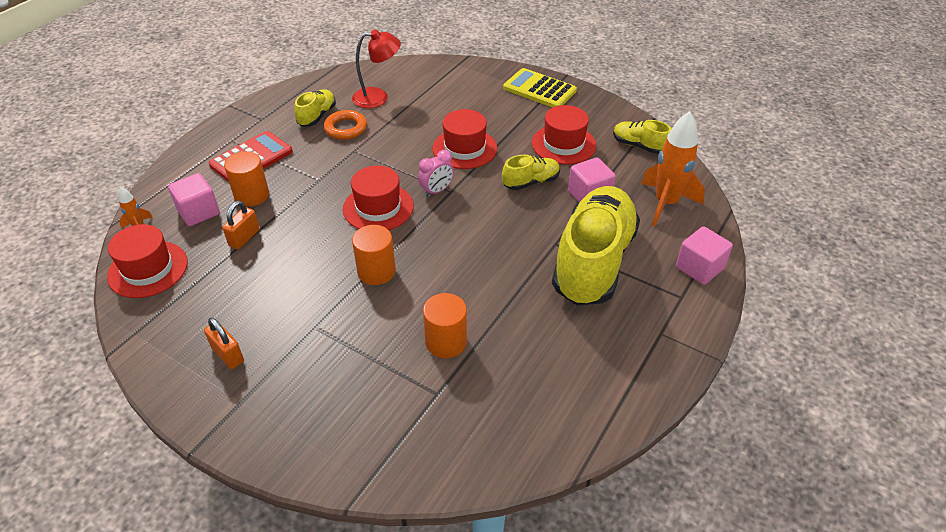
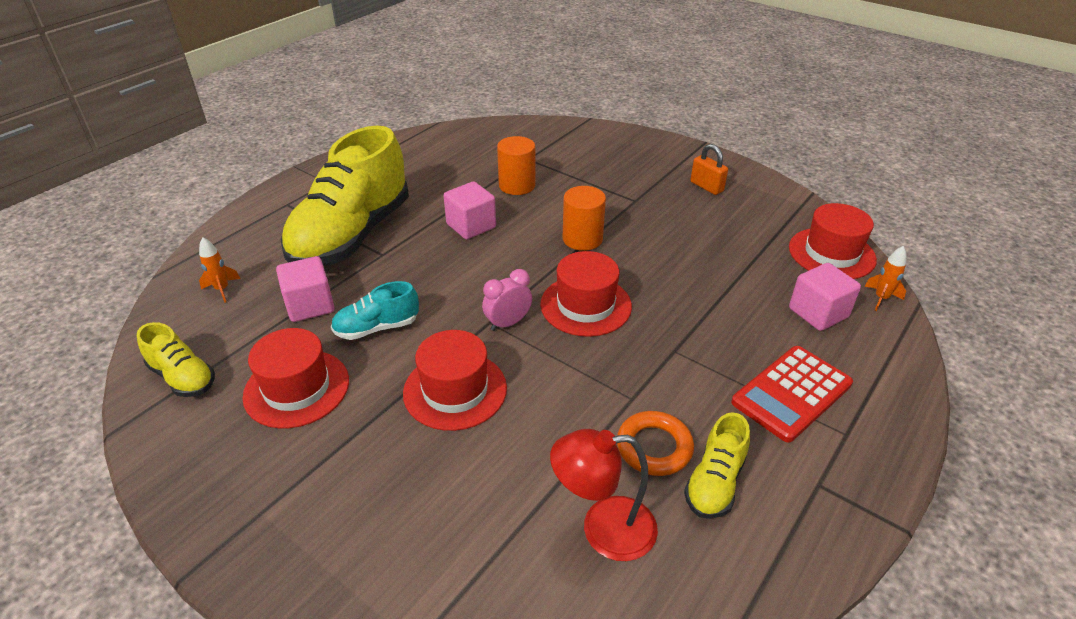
camera: 175 degrees left, 5 degrees down
orange padlock [222,201,260,249] -> none
orange cylinder [224,151,269,207] -> none
yellow shoe [502,155,560,190] -> turquoise shoe [331,281,419,340]
yellow calculator [503,68,577,108] -> none
orange rocket [641,111,705,226] -> orange rocket [199,237,241,303], size x0.46
pink cube [676,226,733,285] -> pink cube moved to [444,182,496,239]

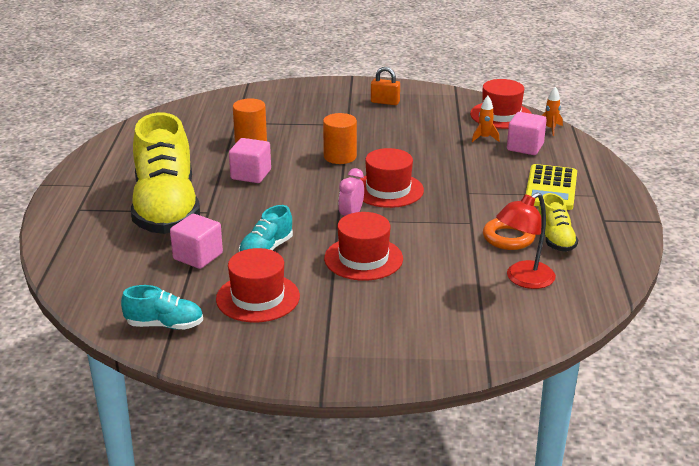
camera: 35 degrees left, 10 degrees down
yellow shoe [137,322,215,397] -> turquoise shoe [121,285,203,329]
orange rocket [199,237,241,303] -> orange rocket moved to [472,96,500,142]
red calculator [731,346,853,443] -> yellow calculator [526,164,577,210]

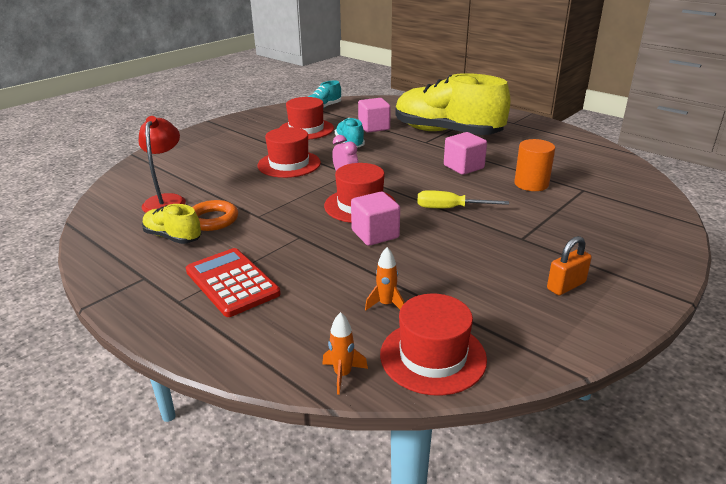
camera: 130 degrees right, 0 degrees up
orange cylinder [323,113,357,164] -> yellow screwdriver [417,190,509,208]
pink cube [507,112,547,155] -> pink cube moved to [351,192,400,246]
yellow calculator [526,164,577,210] -> red calculator [186,248,281,317]

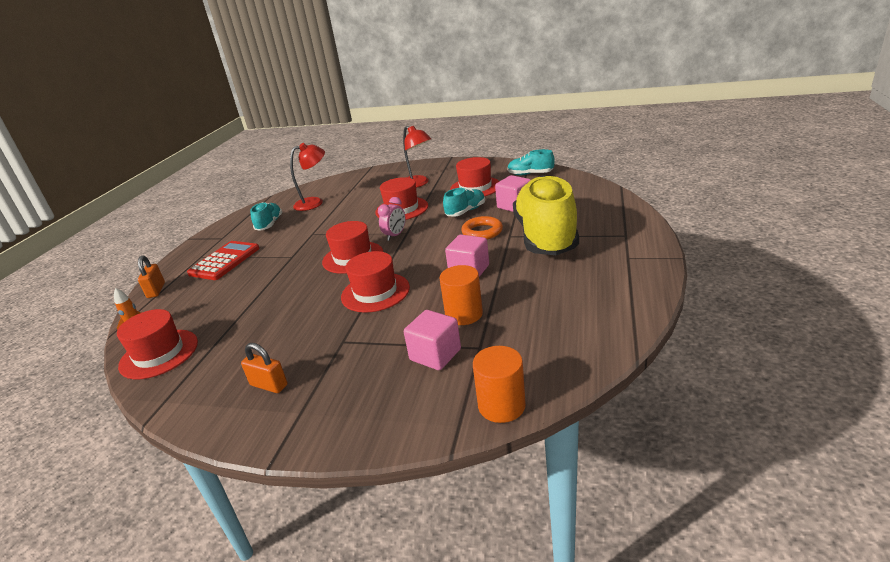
camera: 65 degrees right, 0 degrees up
yellow shoe [142,204,201,244] -> turquoise shoe [250,202,282,231]
orange ring [192,200,238,231] -> orange ring moved to [461,216,503,239]
pink cube [351,192,400,246] -> pink cube moved to [404,310,461,370]
orange rocket [365,247,405,310] -> none
yellow screwdriver [417,190,509,208] -> red hat [341,251,410,313]
none -> orange padlock [138,255,165,298]
none -> red lamp [403,126,431,188]
none -> orange cylinder [473,346,526,423]

